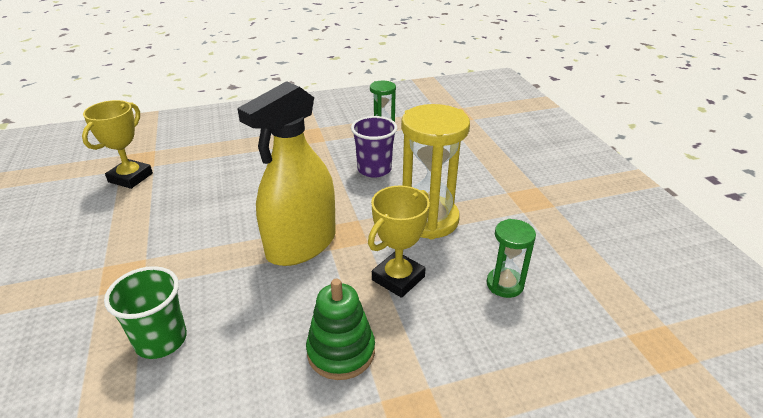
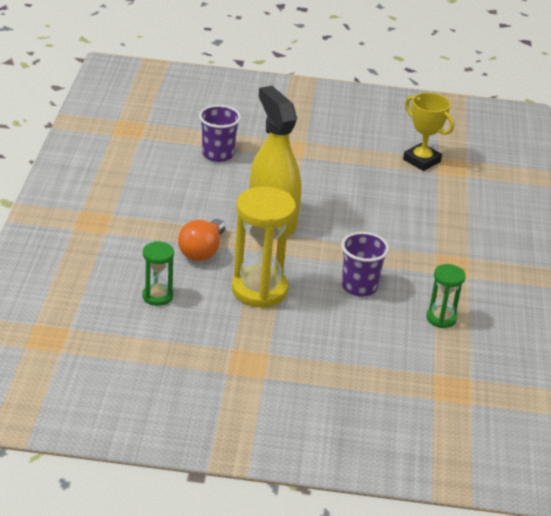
camera: 110 degrees right, 0 degrees up
green cup [104,266,187,359] -> purple cup [199,105,241,162]
green stacking toy [306,279,375,380] -> none
yellow trophy [368,185,430,298] -> orange light bulb [178,219,225,261]

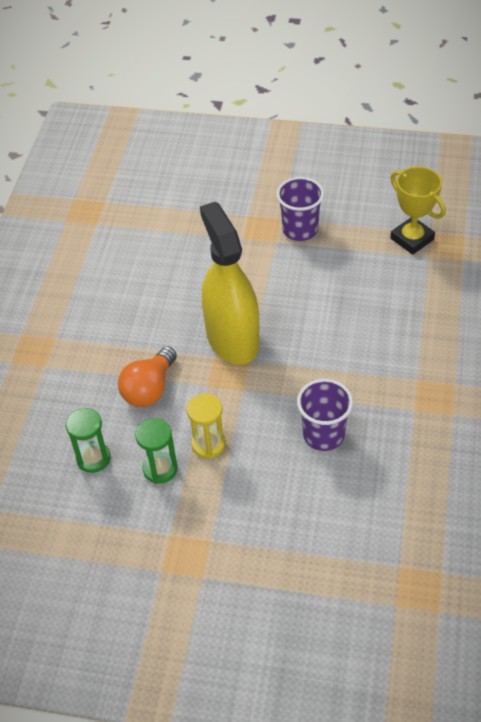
camera: 10 degrees right, 15 degrees up
purple cup [199,105,241,162] -> purple cup moved to [276,177,324,241]
yellow hourglass [232,187,296,308] -> yellow hourglass [187,394,226,459], size x0.53
green hourglass [426,264,466,328] -> green hourglass moved to [135,418,178,484]

